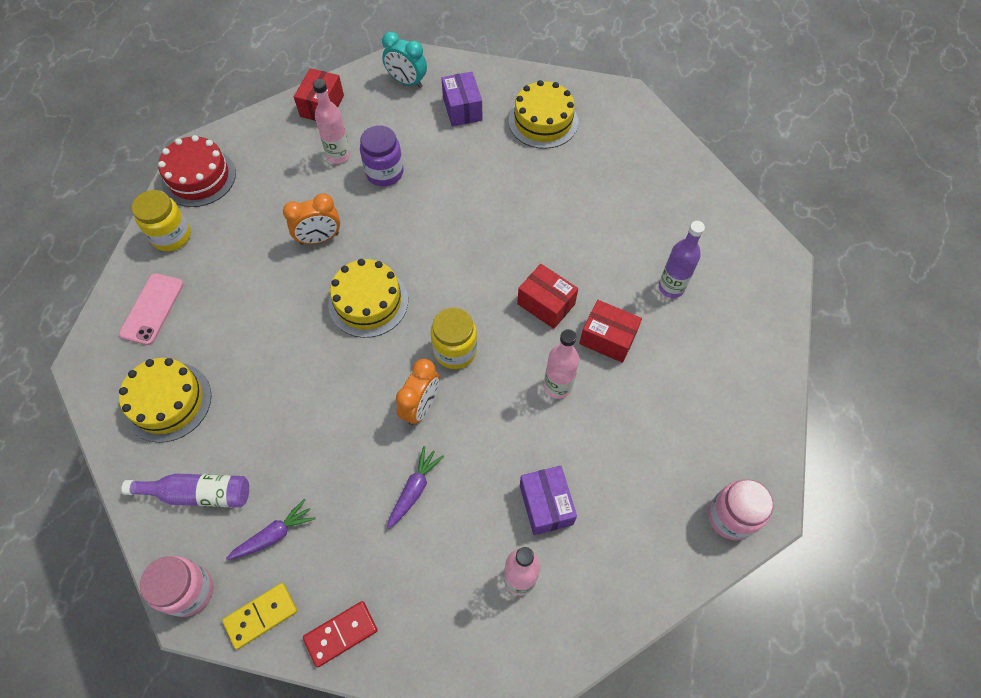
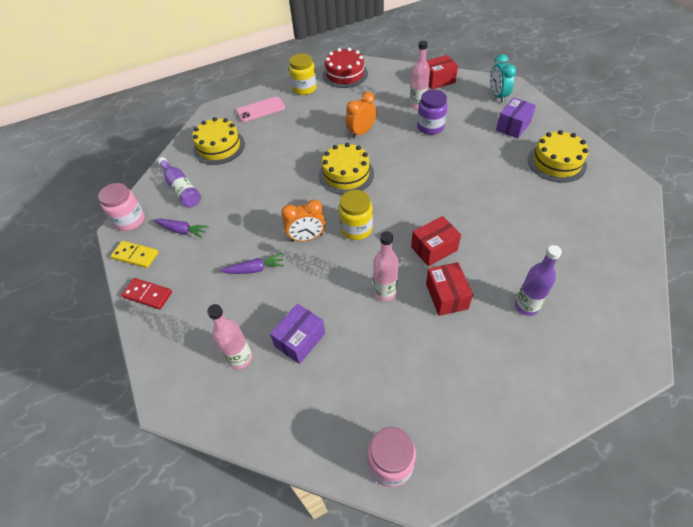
camera: 55 degrees right, 10 degrees down
orange clock [283,193,340,245] -> orange clock turned 105 degrees clockwise [345,92,377,139]
red box [517,264,578,329] -> red box turned 60 degrees clockwise [411,216,461,266]

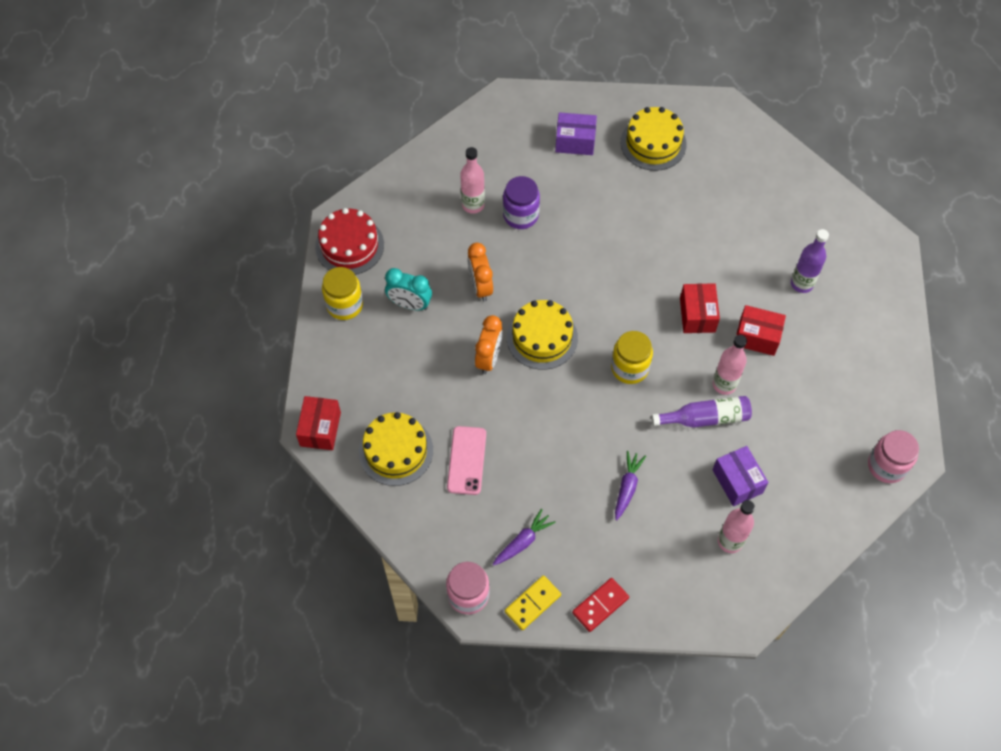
camera: 65 degrees left, 10 degrees up
purple bottle [158,157,201,208] -> purple bottle moved to [651,396,752,428]
pink phone [236,97,285,122] -> pink phone moved to [447,426,486,495]
orange clock [281,200,325,242] -> orange clock moved to [475,315,503,374]
red box [427,55,458,90] -> red box moved to [296,396,341,450]
turquoise clock [490,54,516,103] -> turquoise clock moved to [385,268,432,310]
purple box [496,98,536,139] -> purple box turned 60 degrees counterclockwise [555,112,597,155]

